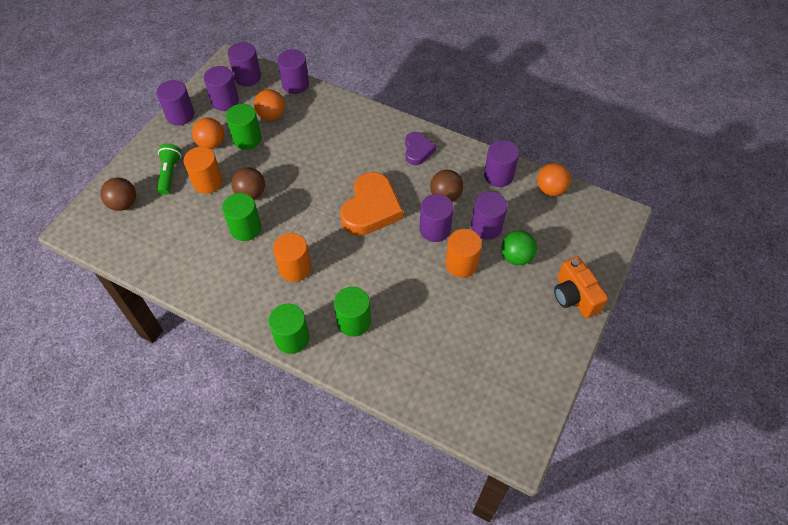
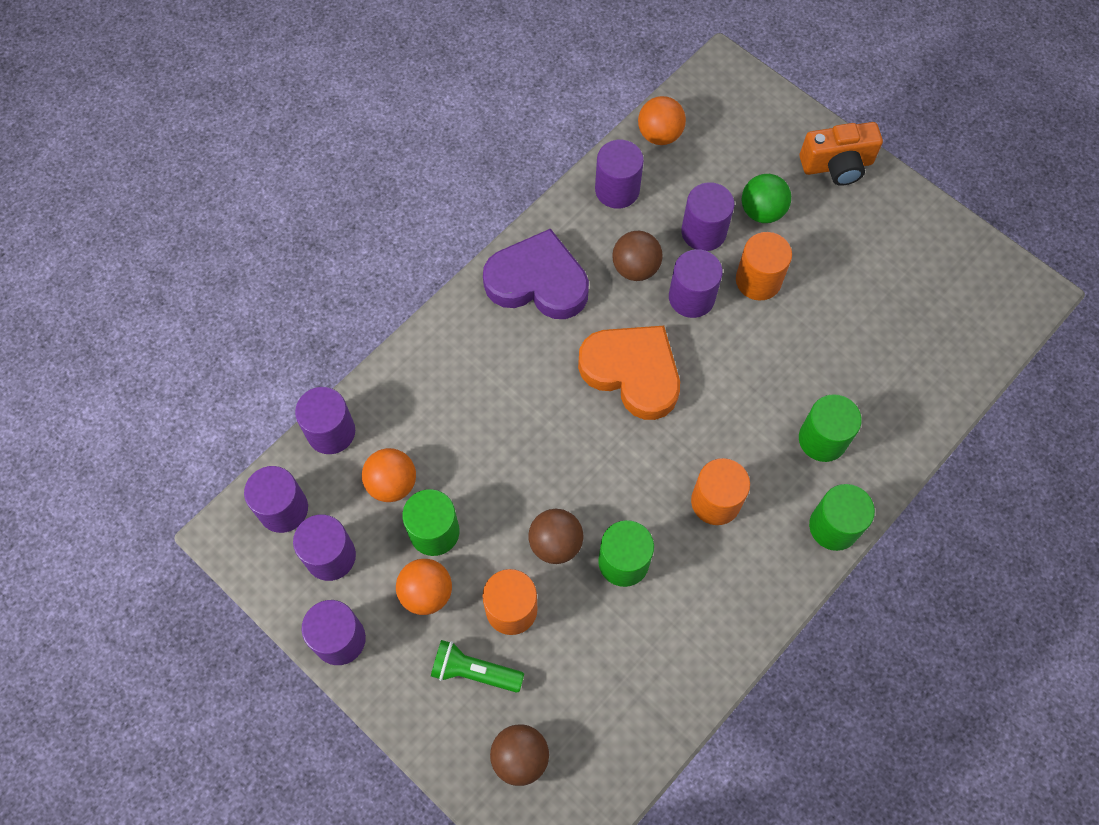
camera: 75 degrees left, 10 degrees up
purple heart [405,132,436,165] -> purple heart [483,228,589,319], size x1.78

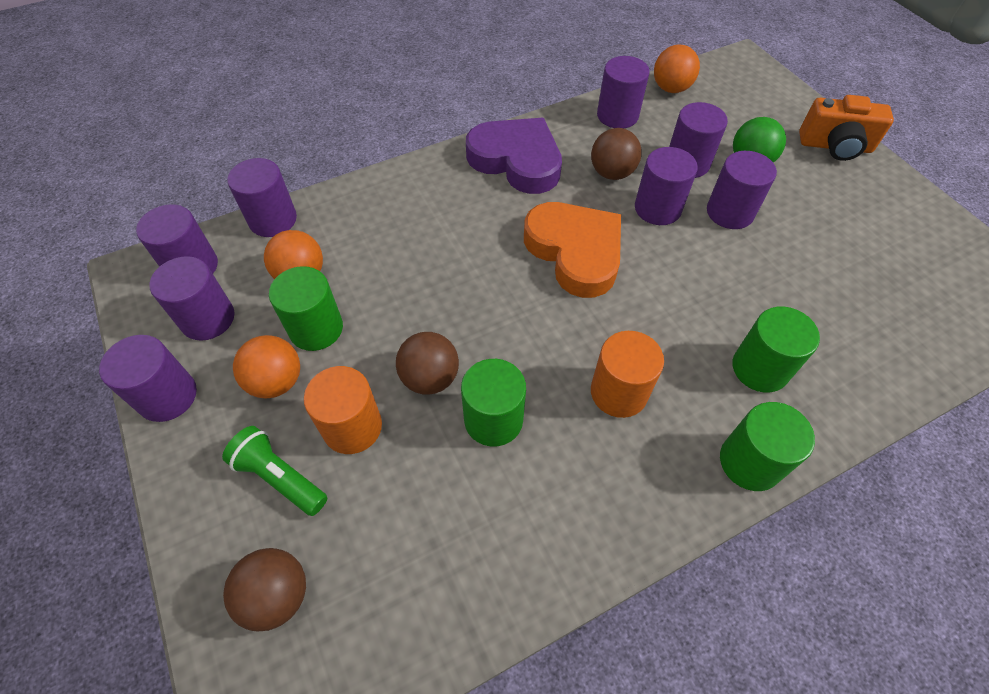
camera: 20 degrees right, 10 degrees down
orange cylinder [736,232,792,300] -> purple cylinder [707,151,777,229]

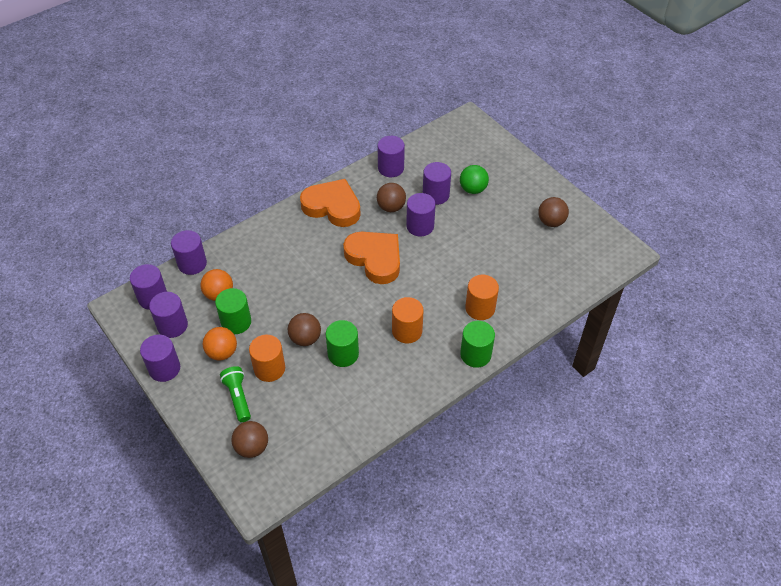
camera: 10 degrees left, 5 degrees down
green flashlight [222,426,327,516] -> green flashlight turned 45 degrees clockwise [220,366,251,422]
purple heart [466,118,562,194] -> orange heart [300,179,361,227]
orange ball [654,45,700,93] -> none
purple cylinder [707,151,777,229] -> none
green cylinder [733,306,820,393] -> orange cylinder [465,275,499,320]
orange camera [799,95,894,161] -> none
none -> brown ball [538,197,569,227]

